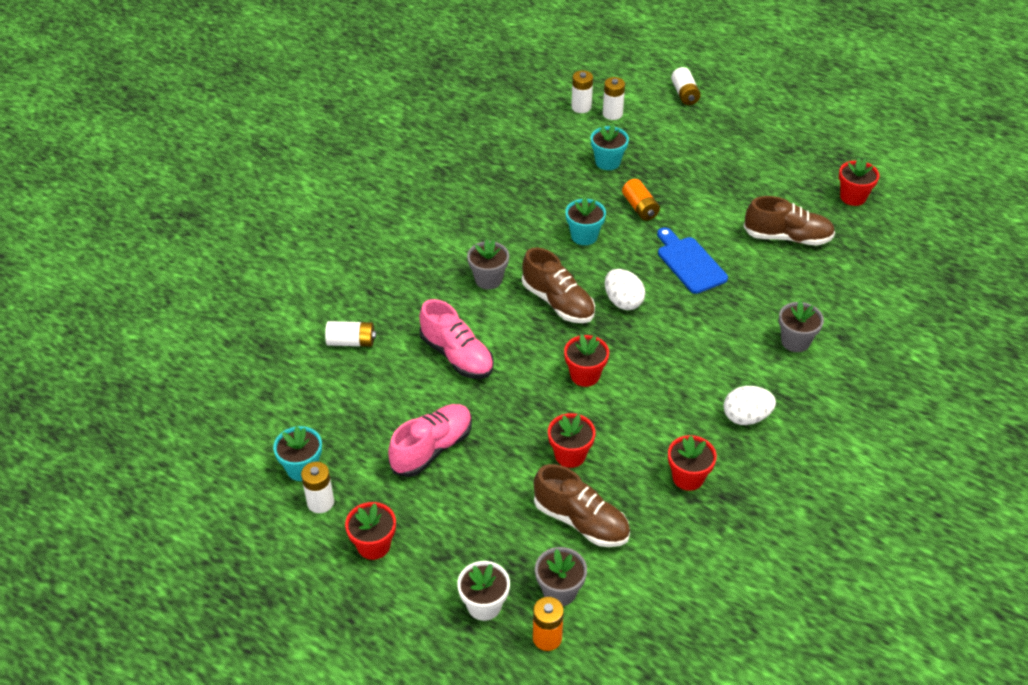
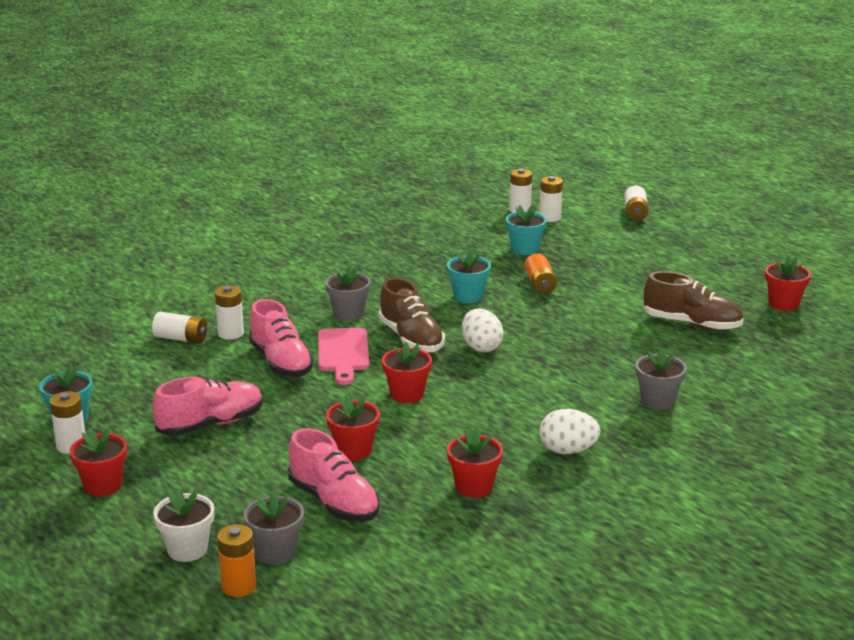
camera: 15 degrees right, 20 degrees down
brown shoe [534,464,630,547] -> pink shoe [288,428,380,522]
blue cutting board [657,227,728,294] -> none
none -> white battery [215,285,244,340]
none -> pink cutting board [318,328,369,385]

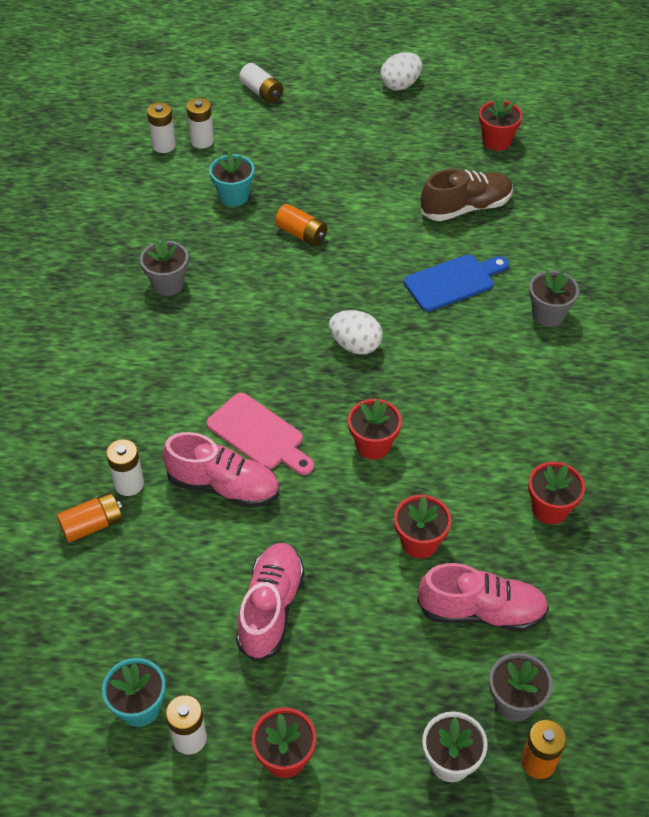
camera: 45 degrees left, 25 degrees up
white battery [152,312,207,344] -> orange battery [57,492,123,543]
grey flower pot [325,265,371,321] -> grey flower pot moved to [140,239,188,296]
brown shoe [378,278,445,352] -> none
turquoise flower pot [447,249,491,303] -> none
white egg [540,409,601,454] -> white egg moved to [380,52,422,91]
none -> blue cutting board [404,255,509,312]

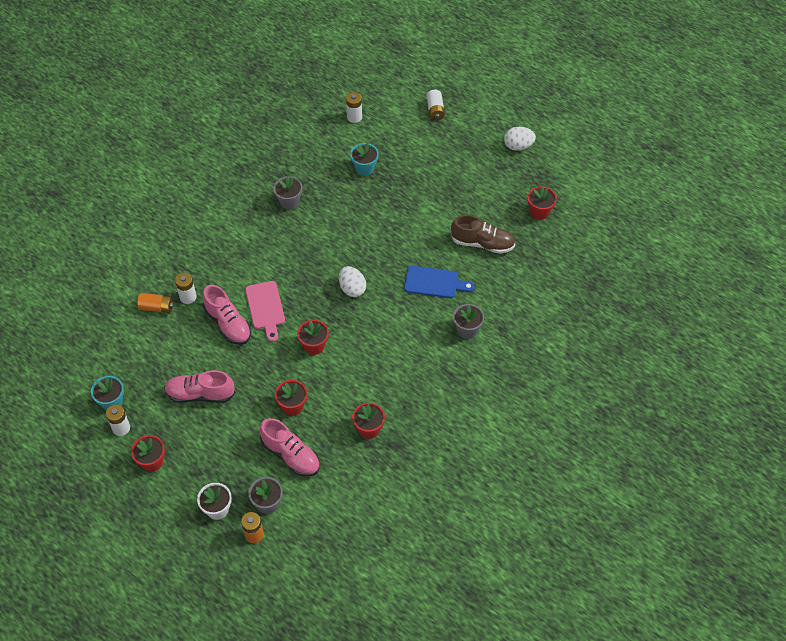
camera: 35 degrees right, 5 degrees up
white battery [186,98,214,148] -> none
pink shoe [236,543,304,661] -> pink shoe turned 135 degrees counterclockwise [164,370,235,403]
orange battery [275,204,328,246] -> none

